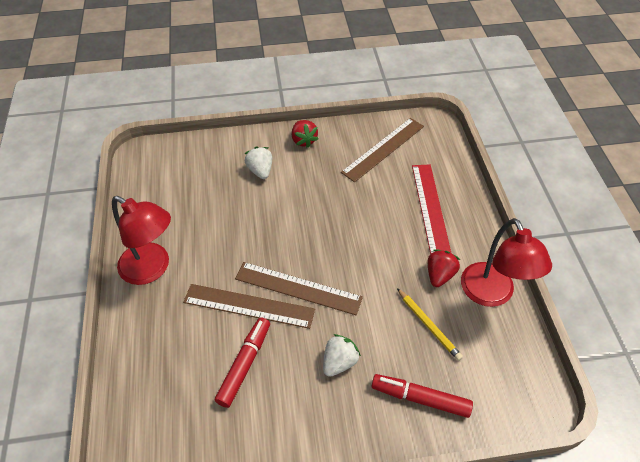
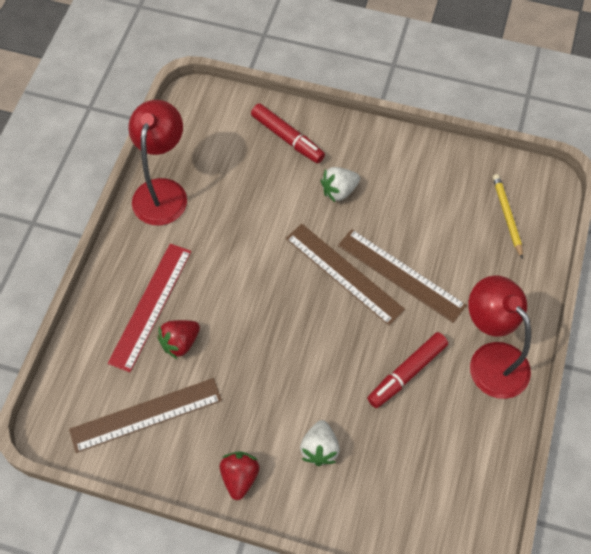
camera: 155 degrees left, 10 degrees up
red marker [215,317,270,408] -> red marker moved to [367,332,448,408]
yellow pencil [397,288,463,361] -> yellow pencil moved to [493,174,523,259]
red strawberry [428,249,460,287] -> red strawberry moved to [157,320,200,359]

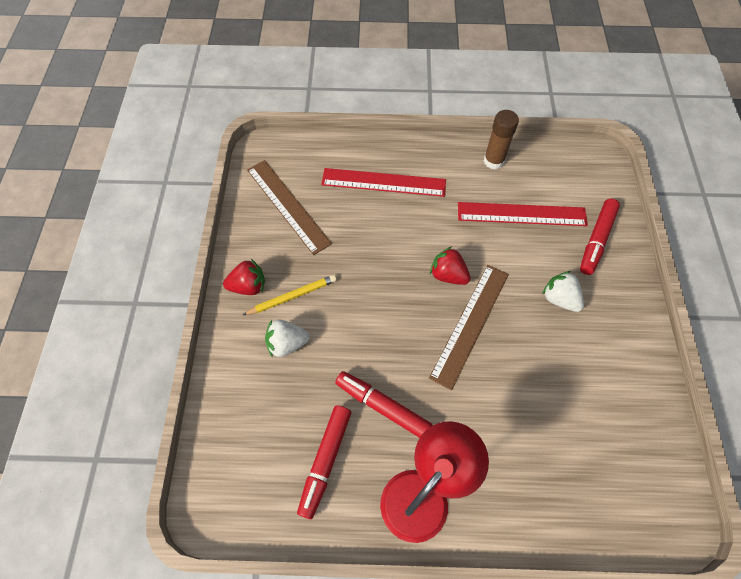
camera: 75 degrees right, 0 degrees up
red lamp [128,100,187,226] -> brown glue stick [484,110,519,169]
red strawberry [157,320,200,359] -> red strawberry moved to [430,246,471,285]
brown ruler [338,229,467,323] -> none
yellow pencil [493,174,523,259] -> yellow pencil moved to [243,275,337,315]
none -> red marker [297,405,351,519]
none -> red ruler [458,202,588,226]

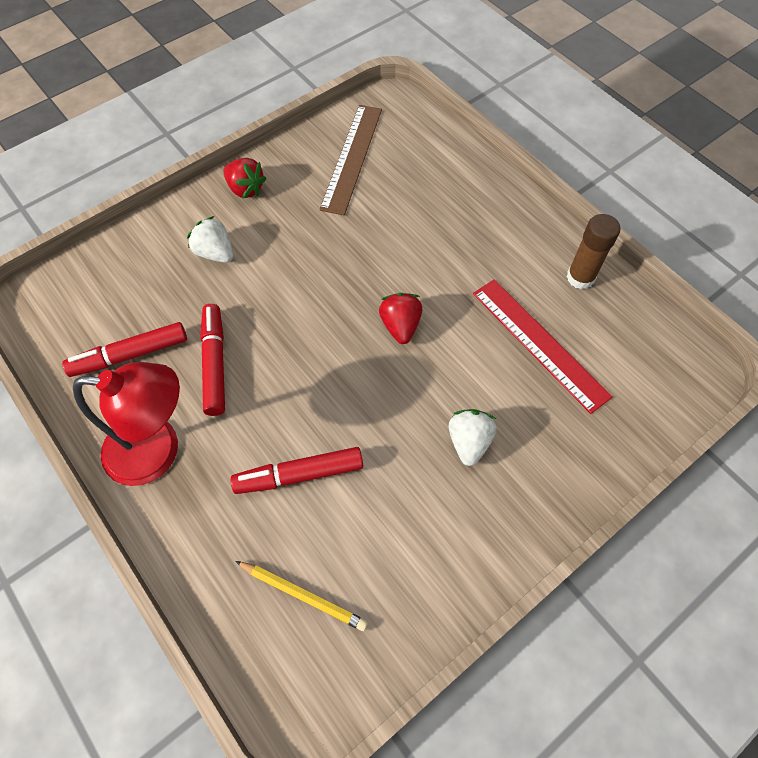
camera: 50 degrees right, 0 degrees up
yellow pencil [243,275,337,315] -> yellow pencil moved to [235,561,368,631]
red ruler [321,168,446,197] -> none
brown ruler [429,265,509,390] -> none
red marker [580,199,620,275] -> red marker moved to [231,447,363,494]

